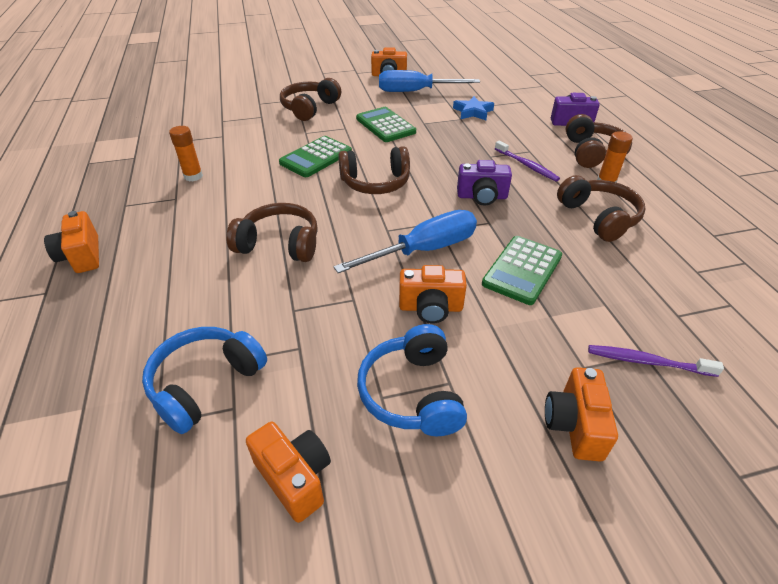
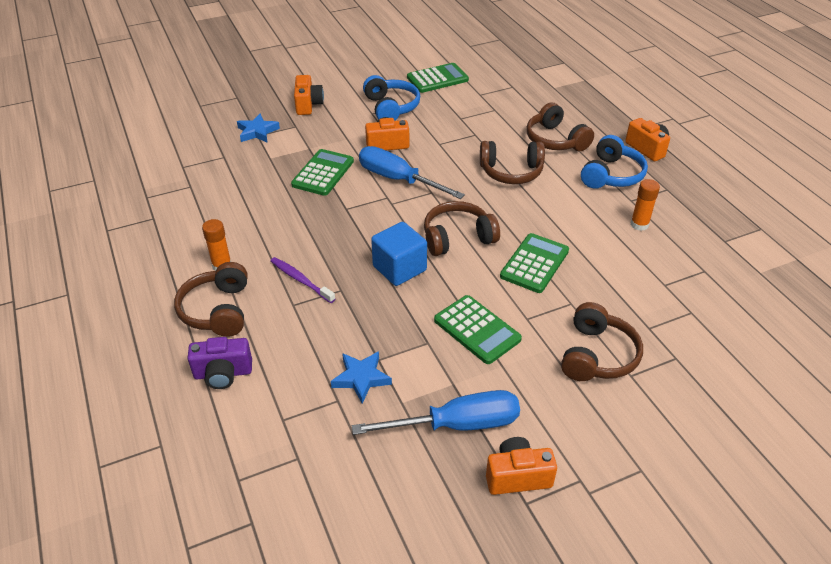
camera: 170 degrees right, 0 degrees up
blue headphones [142,327,267,434] -> blue headphones moved to [581,135,648,189]
orange camera [246,422,331,523] -> green calculator [407,63,469,93]
blue screwdriver [333,210,477,273] -> blue screwdriver turned 75 degrees clockwise [359,146,465,199]
purple camera [457,160,512,206] -> none
brown headphones [557,175,646,242] -> brown headphones moved to [527,102,594,151]
purple toothbrush [588,345,724,377] -> blue star [237,113,280,143]
none -> blue cube [371,222,427,286]

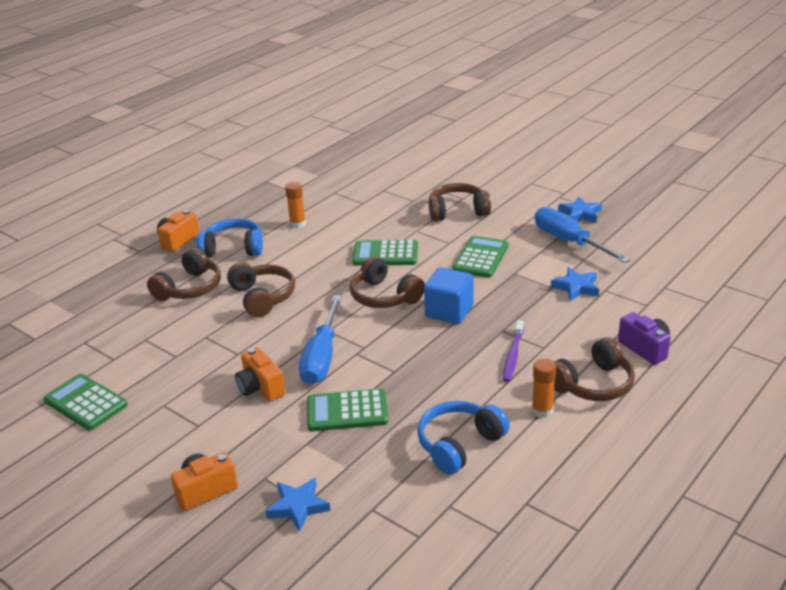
camera: 115 degrees left, 10 degrees down
blue headphones [363,75,420,121] -> blue headphones moved to [417,401,510,475]
orange camera [486,437,557,495] -> blue star [558,196,602,223]

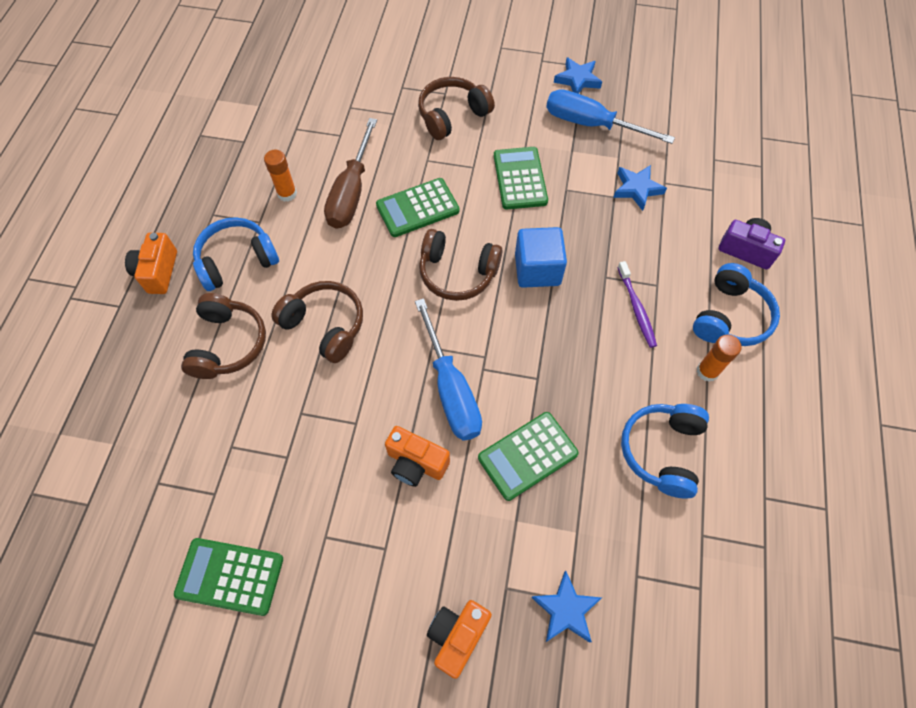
camera: 30 degrees left, 30 degrees up
brown headphones [554,337,635,401] -> blue headphones [693,263,780,346]
none -> brown screwdriver [324,118,377,229]

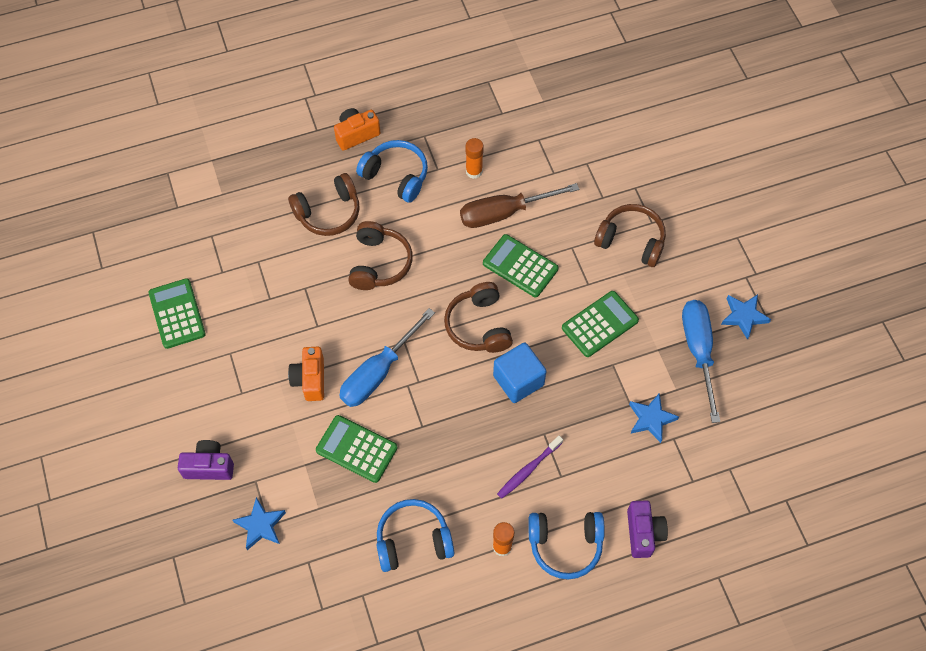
camera: 60 degrees right, 0 degrees up
orange camera [427,600,492,679] -> purple camera [178,440,234,480]

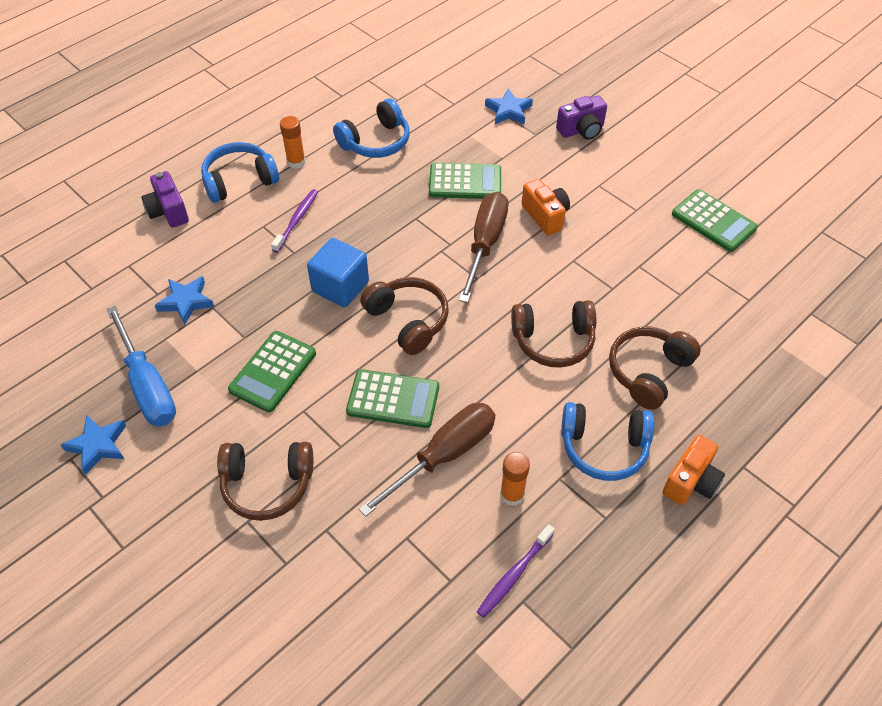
camera: 155 degrees right, 10 degrees down
blue screwdriver [339,308,435,407] -> brown screwdriver [459,192,508,303]
brown headphones [348,221,413,290] -> brown headphones turned 75 degrees counterclockwise [511,300,596,368]
none -> purple toothbrush [477,524,555,618]

